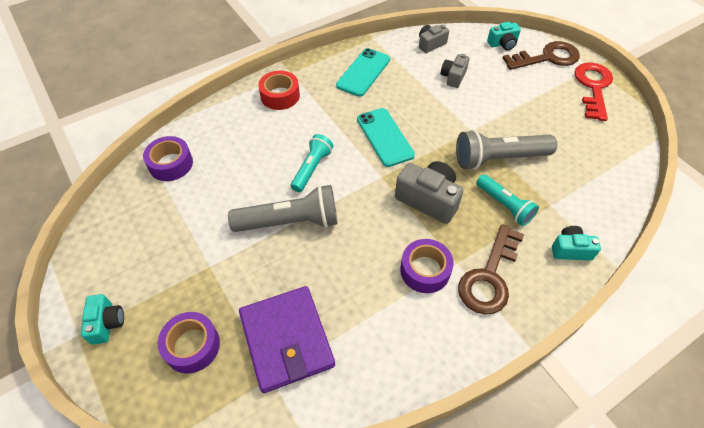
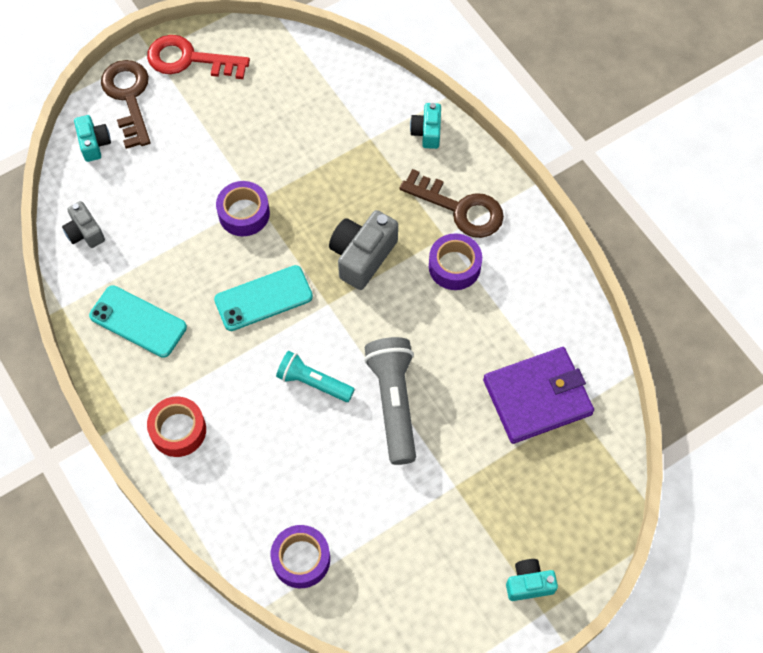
camera: 90 degrees left, 10 degrees up
purple tape [158,312,220,374] -> purple tape moved to [216,181,270,236]
grey camera [441,54,469,88] -> none
grey flashlight [456,130,557,170] -> none
turquoise flashlight [476,174,539,226] -> none

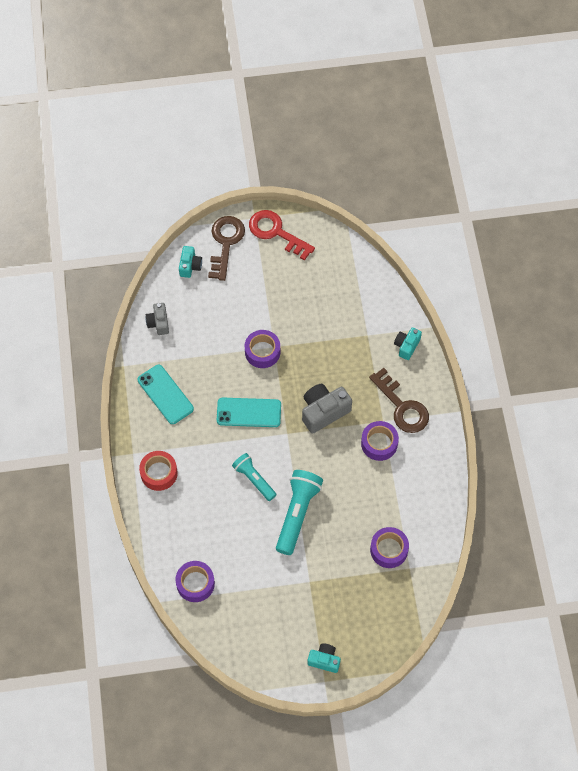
camera: 25 degrees right, 0 degrees up
grey flashlight [364,337,416,465] -> turquoise flashlight [276,470,323,555]
purple wallet [483,347,594,444] -> purple tape [370,527,409,568]

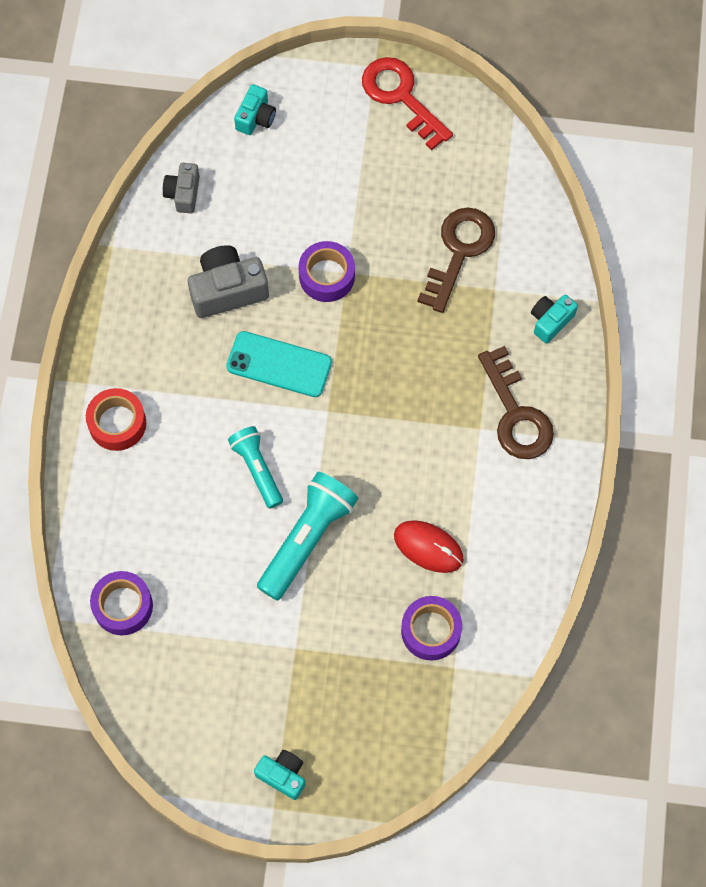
camera: 15 degrees right, 5 degrees up
turquoise phone [138,365,194,424] -> none
brown key [208,216,245,281] -> brown key moved to [417,208,495,313]
grey camera [302,384,352,434] -> grey camera moved to [188,245,269,318]
purple tape [361,421,399,461] -> none
none -> red mouse [394,520,464,573]

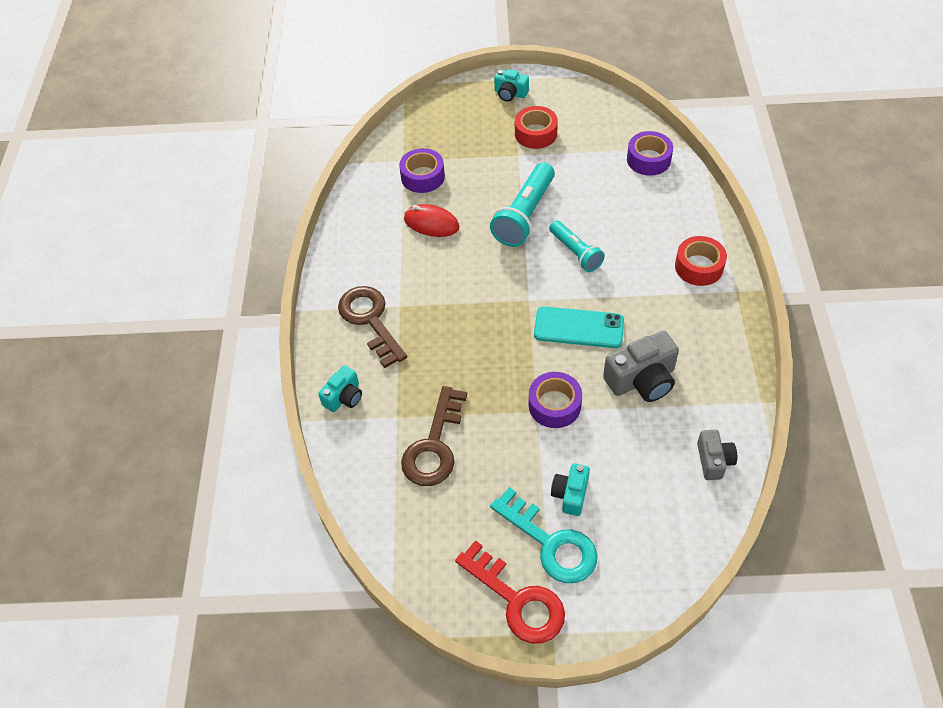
camera: 175 degrees right, 15 degrees down
turquoise camera [234,84,276,135] -> turquoise camera moved to [551,463,590,516]
none -> turquoise key [490,487,597,583]
none -> red tape [515,106,558,149]

